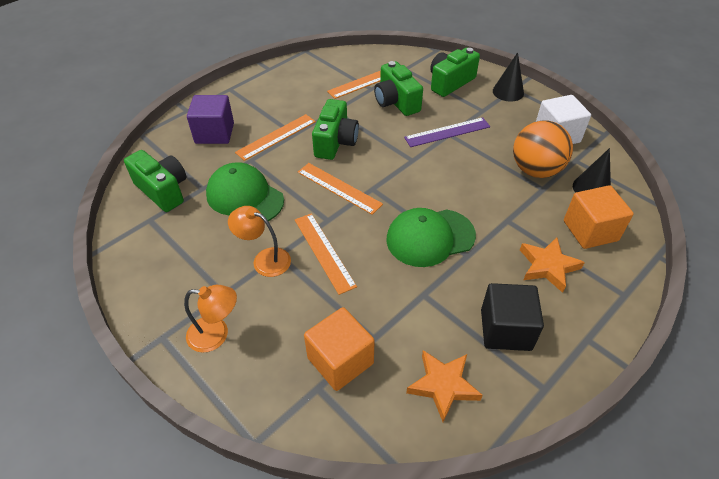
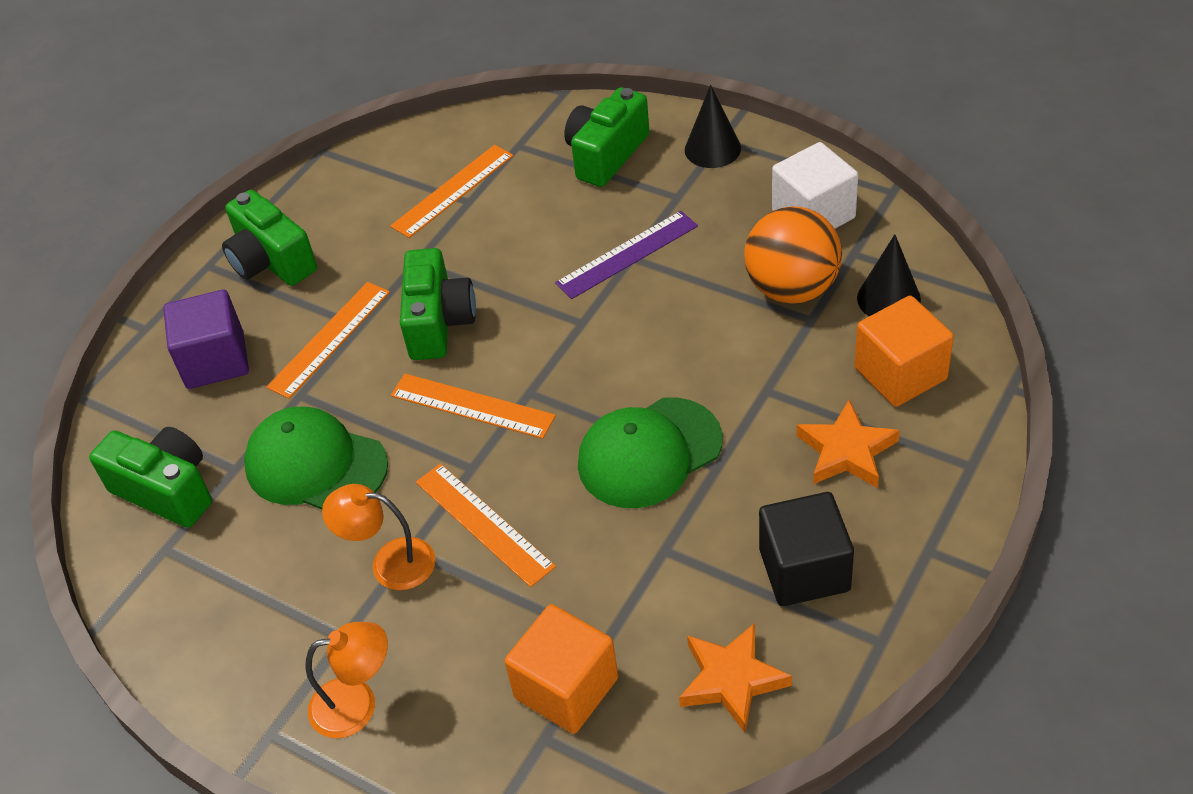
camera: 10 degrees left, 0 degrees up
green camera [374,61,423,116] -> green camera moved to [222,190,317,286]

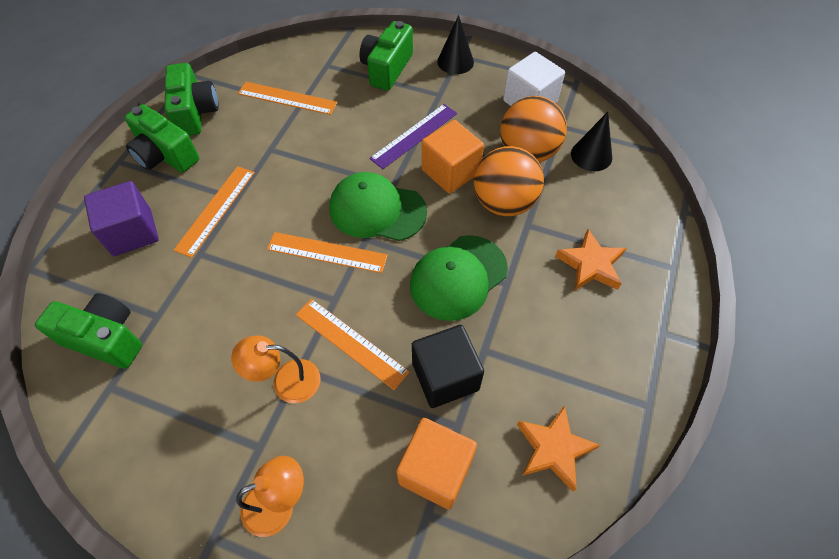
camera: 15 degrees left, 10 degrees up
green cap [244,407,388,509] -> green cap moved to [329,172,427,241]
orange ruler [390,145,513,238] -> orange ruler turned 75 degrees clockwise [238,82,337,115]
green camera [400,248,476,360] -> green camera moved to [165,63,219,135]
black cube [759,492,854,606] -> black cube moved to [412,325,484,408]
orange cube [854,296,954,407] -> orange cube moved to [422,120,484,194]
none -> orange ball [474,146,544,216]

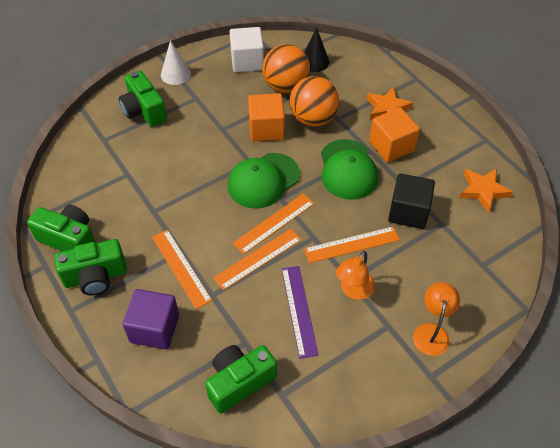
camera: 55 degrees left, 5 degrees down
orange ruler [238,82,337,115] -> orange ruler moved to [213,229,301,290]
purple ruler [369,104,457,169] -> purple ruler moved to [282,266,319,359]
orange cube [396,418,477,509] -> orange cube moved to [369,107,420,162]
black cone [437,15,474,74] -> white cone [161,40,191,85]

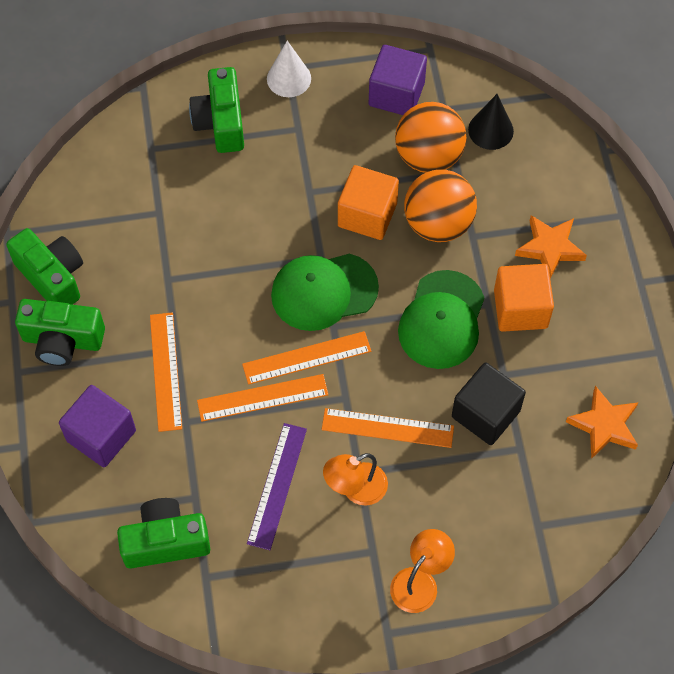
camera: 25 degrees right, 10 degrees up
white cube [230,27,264,72] -> purple cube [369,45,427,115]

